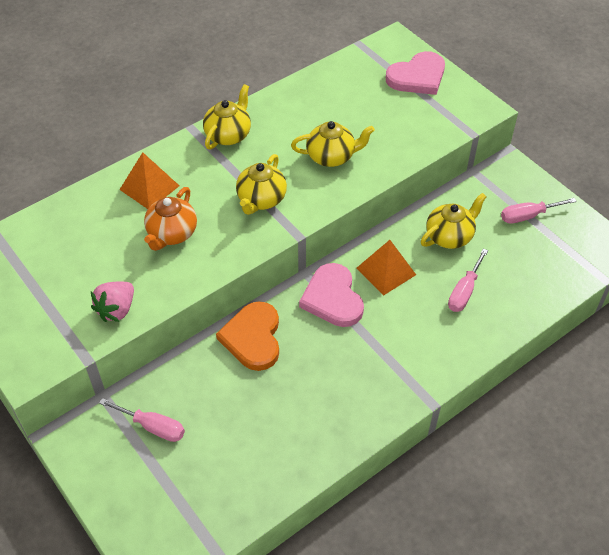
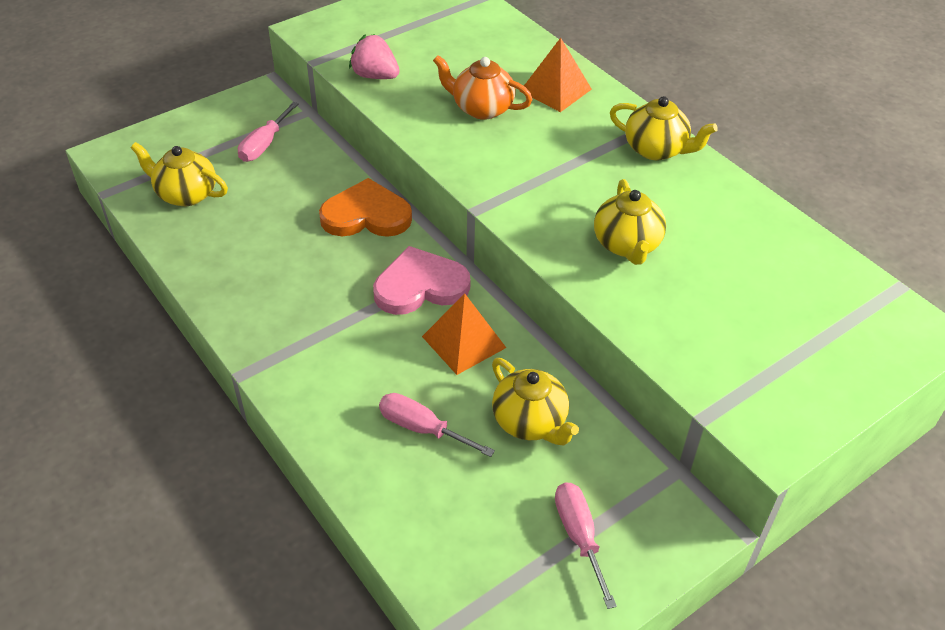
camera: 90 degrees right, 5 degrees down
yellow teapot [236,154,287,215] -> yellow teapot moved to [131,142,228,206]
pink heart [386,51,445,95] -> none

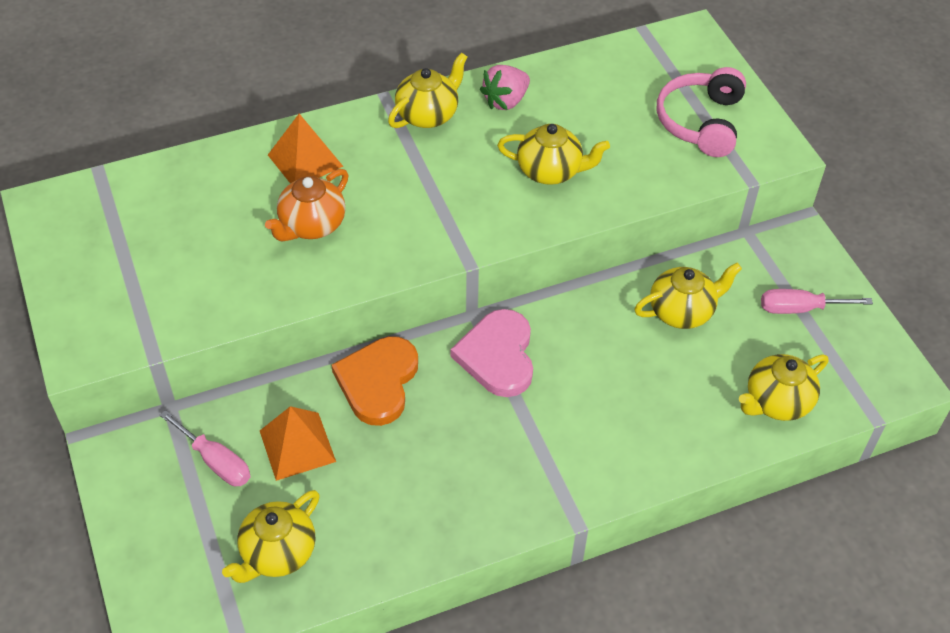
camera: 75 degrees left, 5 degrees up
pink strawberry [349,34,400,79] -> pink strawberry moved to [480,65,530,110]
pink screwdriver [379,393,495,457] -> none
orange pyramid [422,293,506,375] -> orange pyramid moved to [260,406,336,481]
none -> pink headphones [657,67,746,157]
none -> yellow teapot [739,354,828,421]

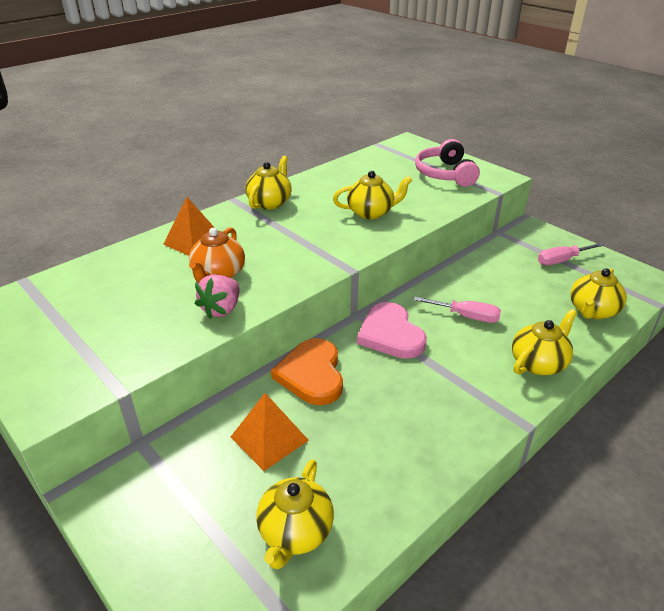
camera: 20 degrees left, 15 degrees down
pink screwdriver [160,410,250,486] -> pink screwdriver moved to [414,297,501,323]
pink strawberry [480,65,530,110] -> pink strawberry moved to [195,274,240,319]
yellow teapot [634,263,742,329] -> yellow teapot moved to [512,309,577,375]

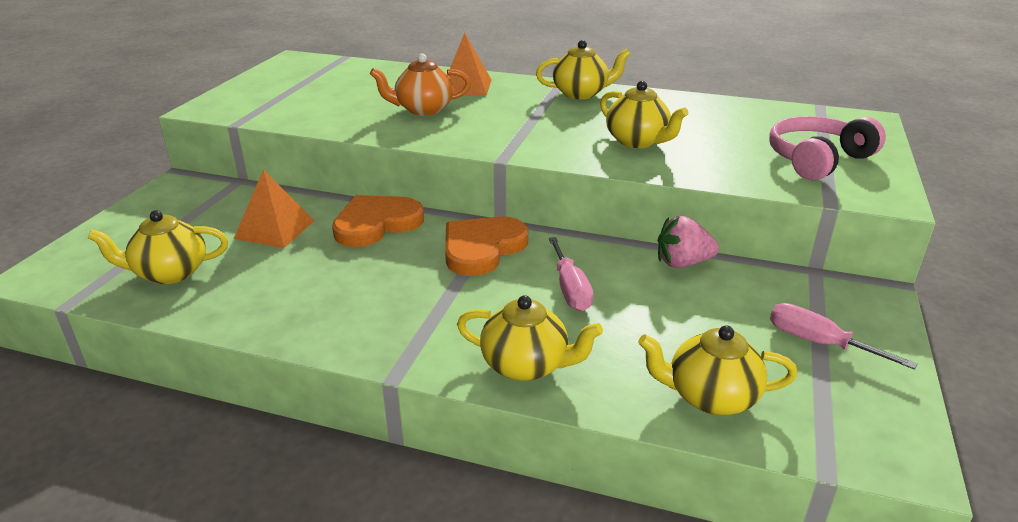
camera: 60 degrees right, 5 degrees down
pink strawberry [195,274,240,319] -> pink strawberry moved to [658,216,719,268]
pink heart [357,302,427,359] -> orange heart [445,216,528,276]

